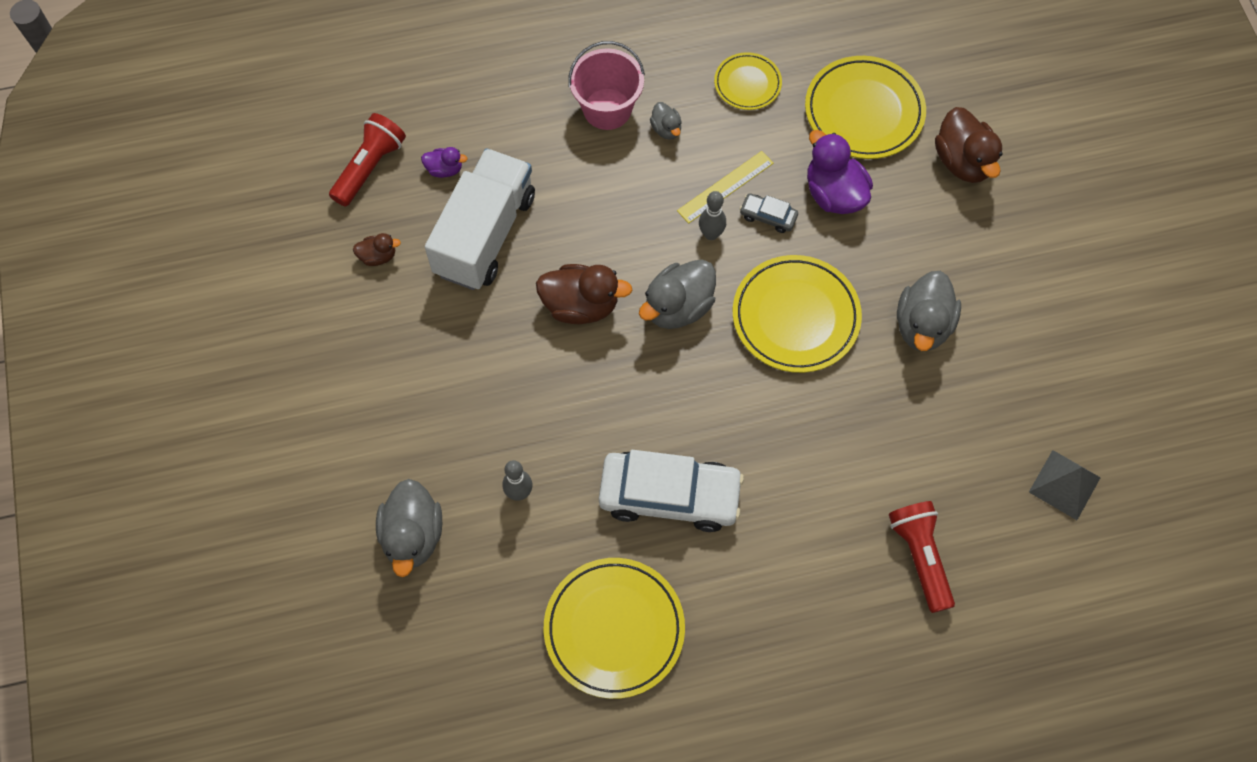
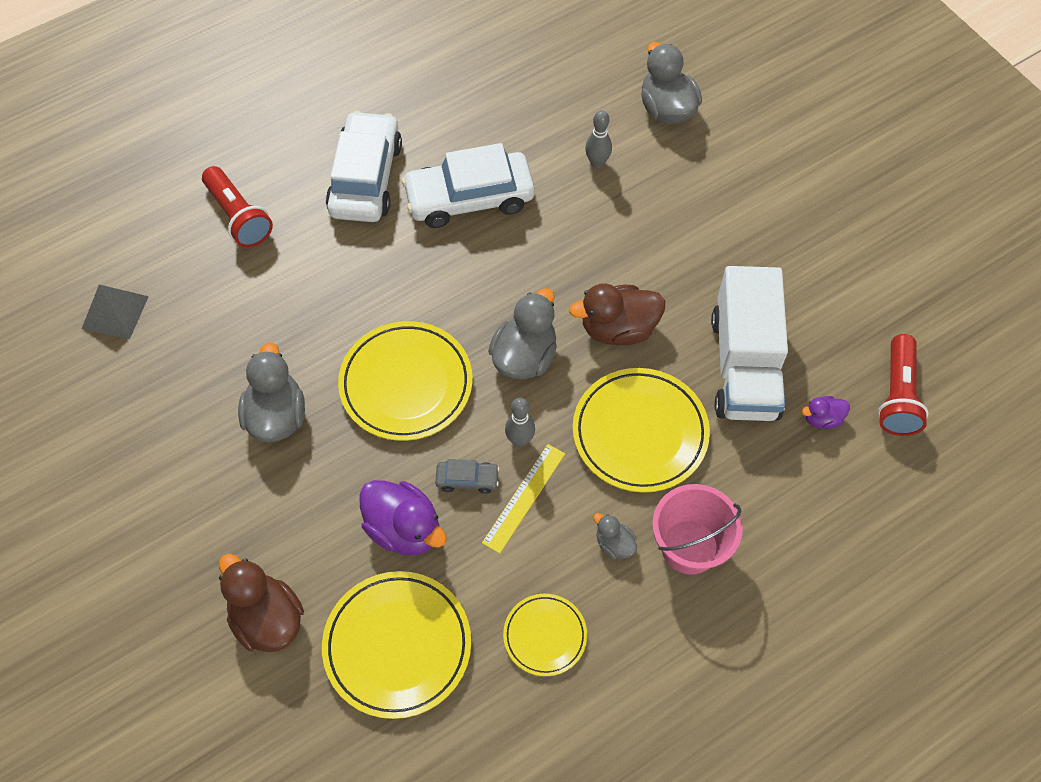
camera: 160 degrees right, 5 degrees down
brown duck [353,233,401,266] -> none
yellow plate [544,558,685,699] -> yellow plate moved to [573,368,710,493]
none -> white car [326,111,402,222]

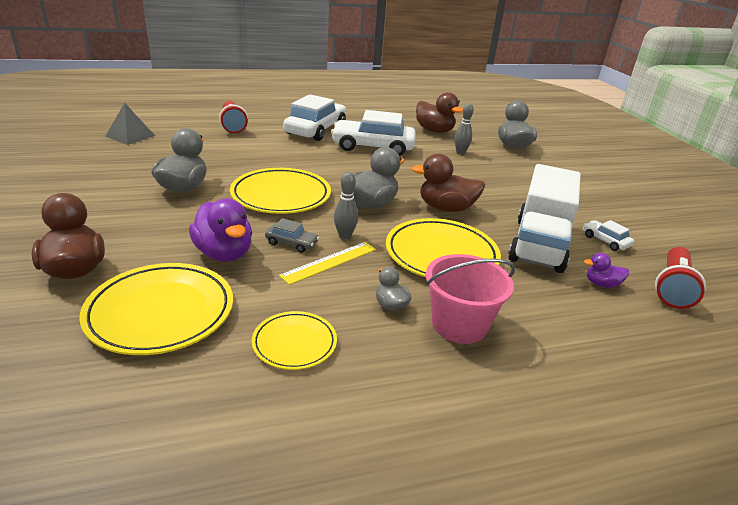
camera: 15 degrees right, 30 degrees down
none -> brown duck [416,92,463,133]
none -> white car [583,220,634,251]

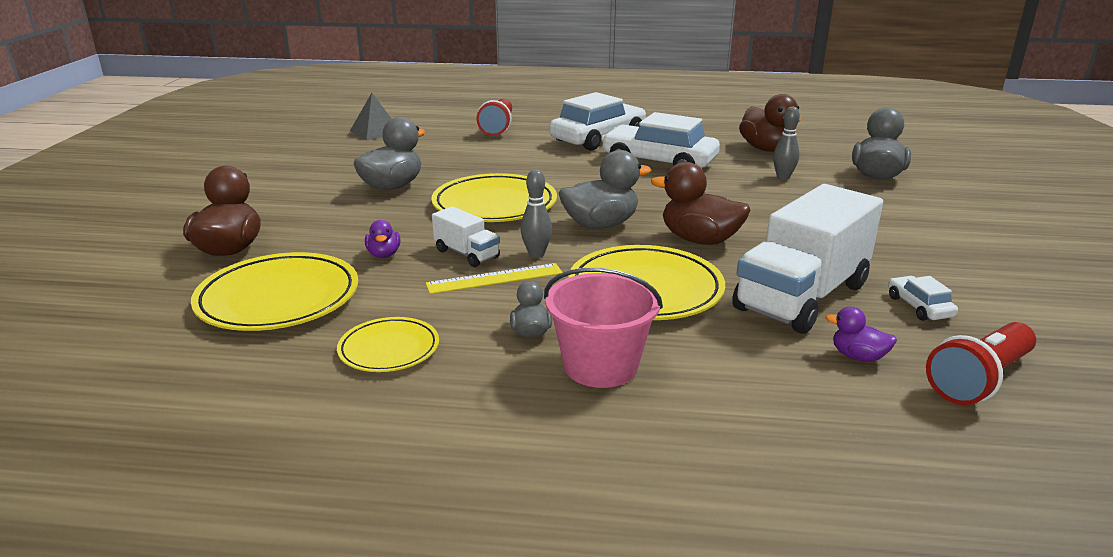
camera: 25 degrees right, 5 degrees down
purple duck [189,199,252,262] -> purple duck [365,220,400,258], size x0.52
grey car [265,218,319,253] -> white truck [432,207,500,267]

